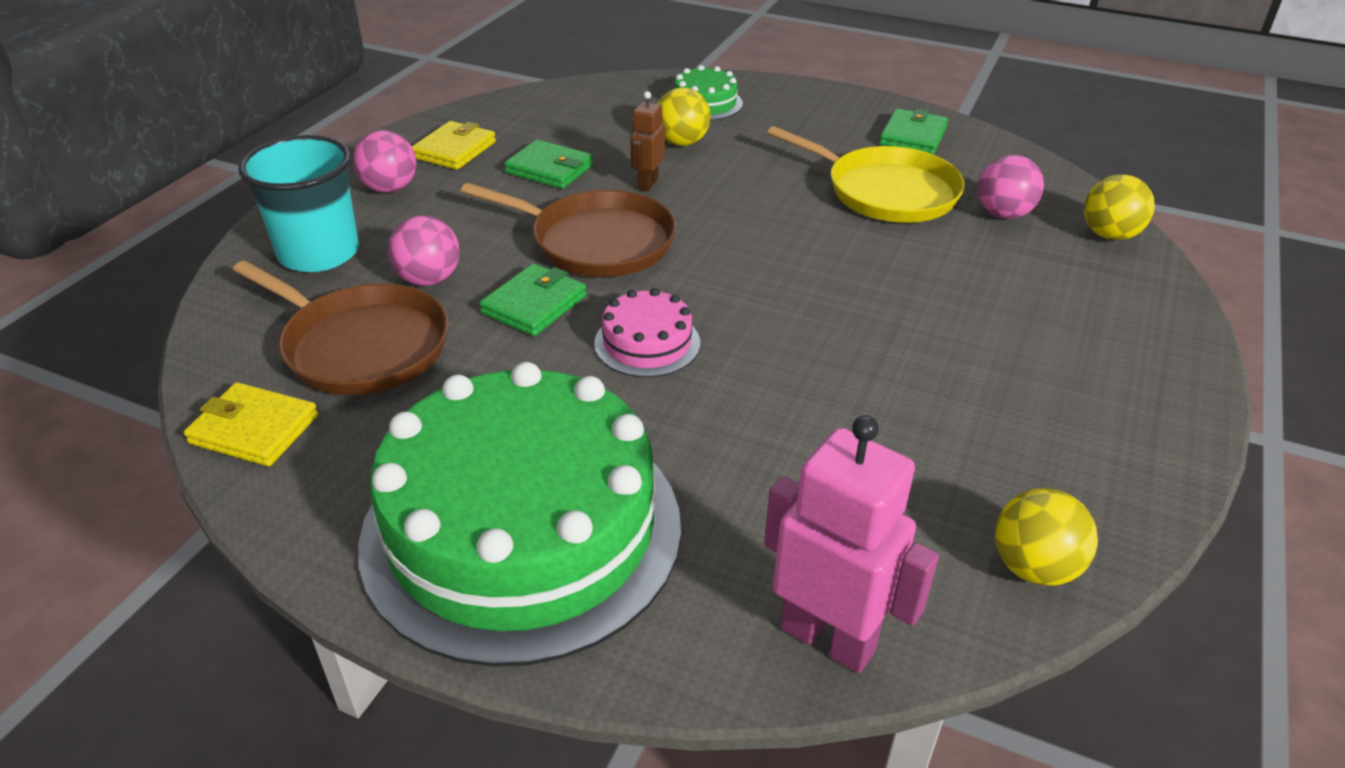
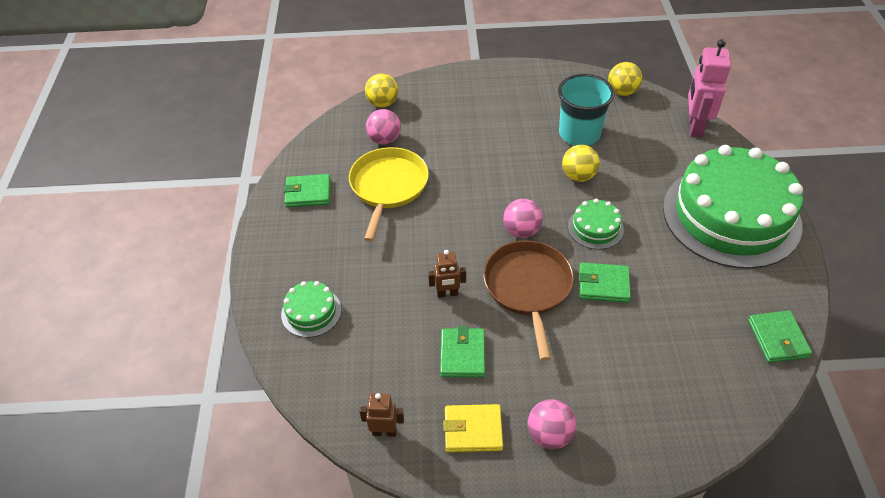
camera: 115 degrees left, 10 degrees up
yellow wallet [184,382,318,466] -> green wallet [748,311,812,363]
brown pan [233,261,449,395] -> none
turquoise cup [238,135,359,272] -> turquoise cup moved to [558,74,615,146]
pink ball [388,216,460,286] -> pink ball moved to [503,199,543,238]
pink cake [594,288,700,377] -> green cake [568,199,624,250]
yellow ball [657,87,711,146] -> yellow ball moved to [562,145,600,182]
none -> brown robot [359,393,404,437]

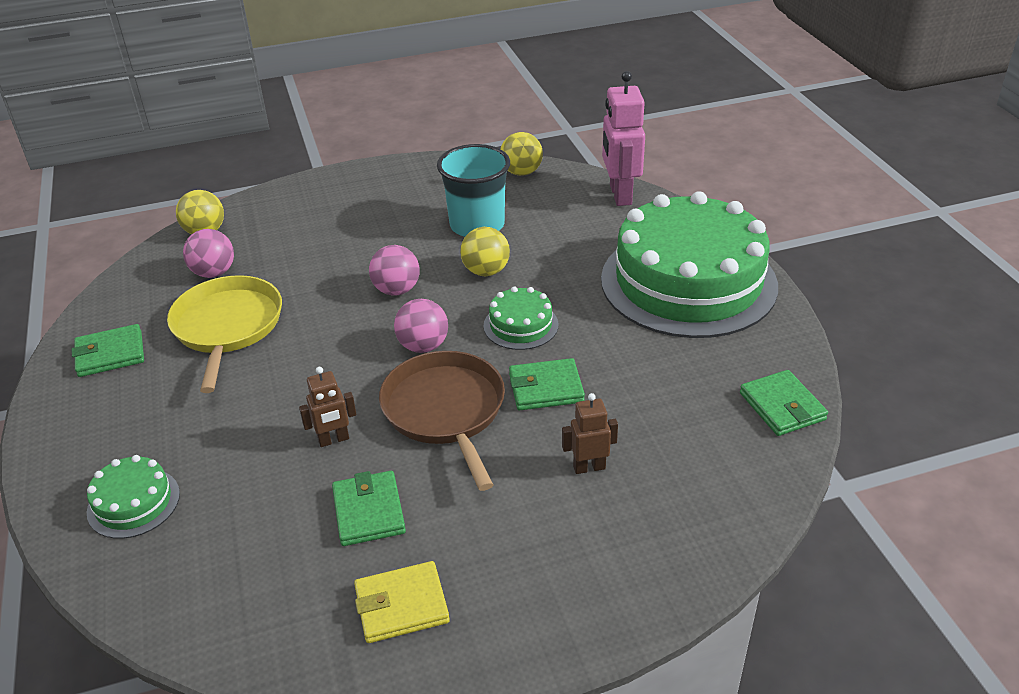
camera: 15 degrees left, 10 degrees down
brown robot [359,393,404,437] -> brown robot moved to [562,393,618,474]
pink ball [528,399,576,449] -> pink ball moved to [369,245,420,295]

